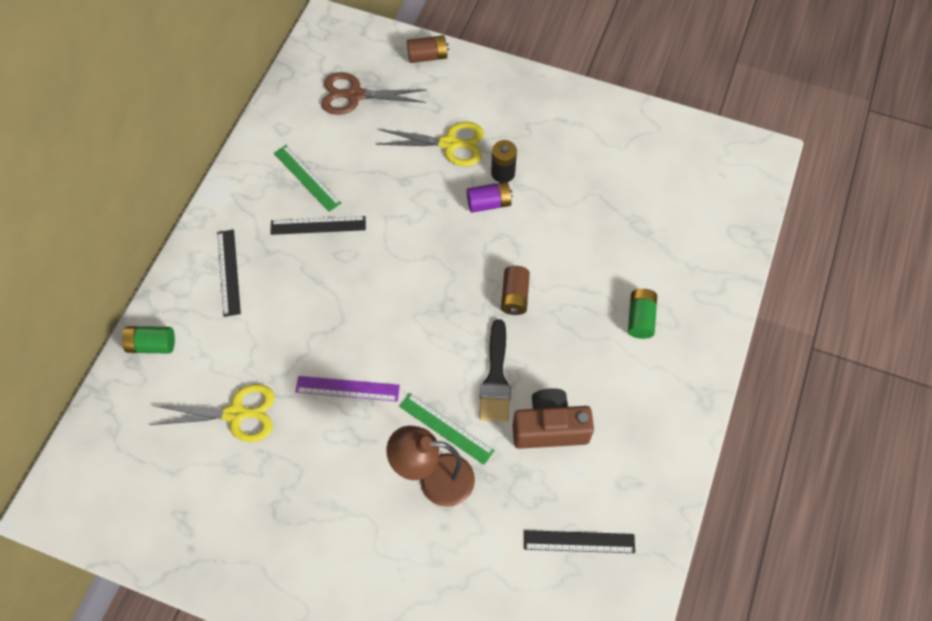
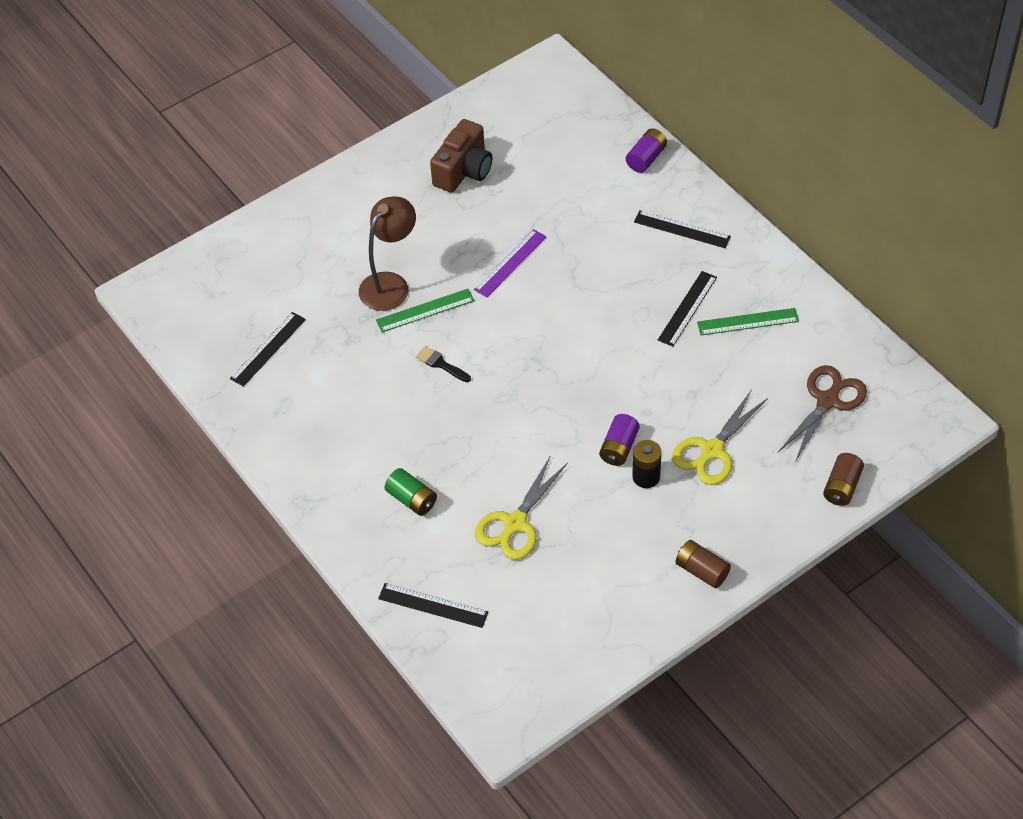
camera: 125 degrees right, 10 degrees down
green battery [122,326,175,353] -> purple battery [626,128,667,173]
yellow scissors [150,384,275,442] -> yellow scissors moved to [474,455,568,560]
black brush [479,319,511,422] -> black brush [416,346,471,382], size x0.58
brown battery [501,266,530,315] -> brown battery moved to [676,540,731,588]
brown camera [513,388,594,449] -> brown camera moved to [430,119,492,193]
none -> black ruler [378,583,488,628]

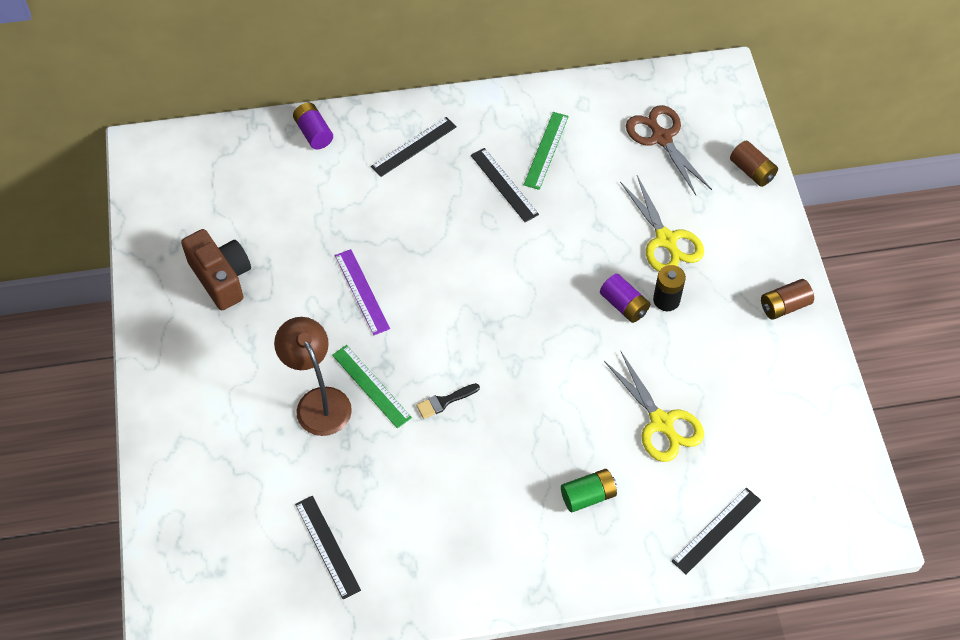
camera: 65 degrees left, 5 degrees up
green ruler [376,289,475,332] -> green ruler turned 45 degrees counterclockwise [332,345,412,428]

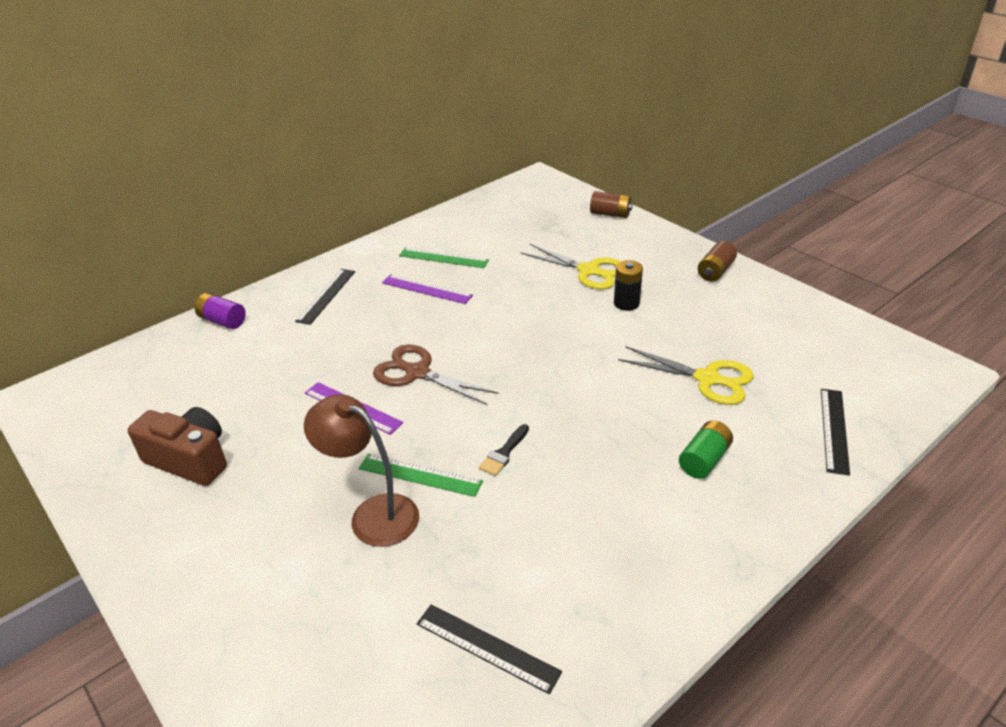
camera: 30 degrees left, 20 degrees down
black ruler [471,148,539,222] -> purple ruler [382,274,473,304]
green ruler [524,112,569,190] -> green ruler turned 60 degrees counterclockwise [399,248,489,268]
purple battery [600,274,650,323] -> none
brown scissors [626,105,712,195] -> brown scissors moved to [373,344,499,405]

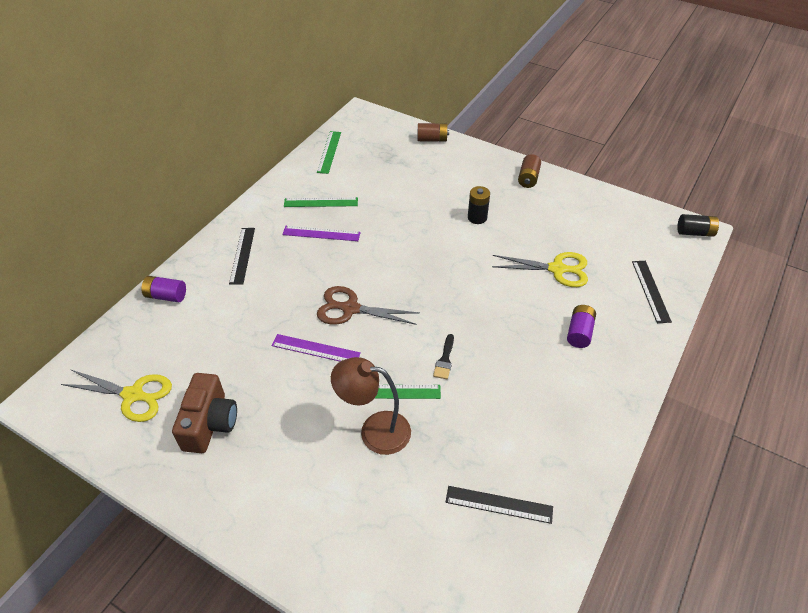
camera: 20 degrees left, 10 degrees up
brown camera [128,407,227,486] -> brown camera turned 90 degrees clockwise [172,373,237,453]
yellow scissors [521,244,621,290] -> yellow scissors moved to [61,369,172,422]
green battery [679,420,733,479] -> purple battery [567,305,596,348]
none -> green ruler [317,131,341,174]
none -> black battery [677,214,719,237]

